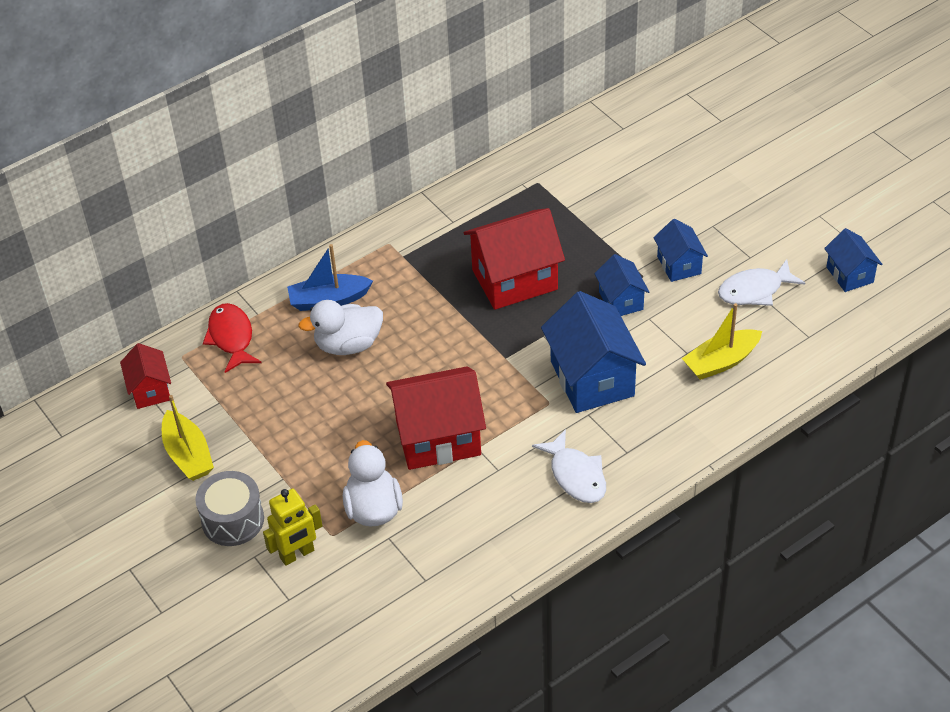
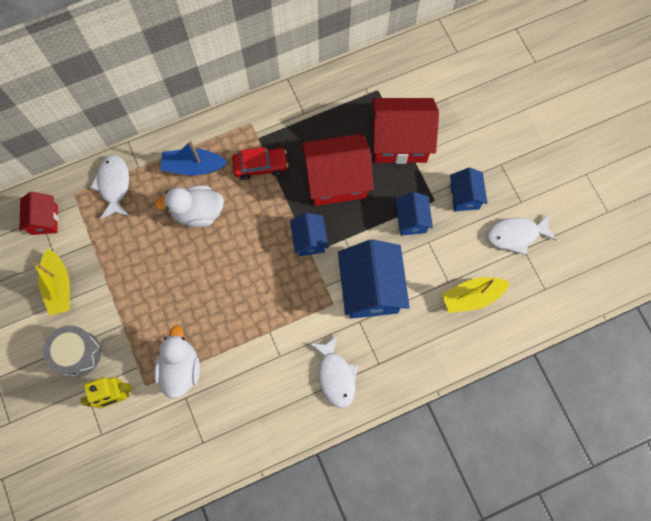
camera: 10 degrees right, 25 degrees up
red fish [203,303,261,373] -> white fish [90,155,129,219]
red house [386,366,486,470] -> red house moved to [372,98,439,164]
blue house [824,228,883,292] -> blue house moved to [290,213,328,256]
none -> red car [232,147,288,180]

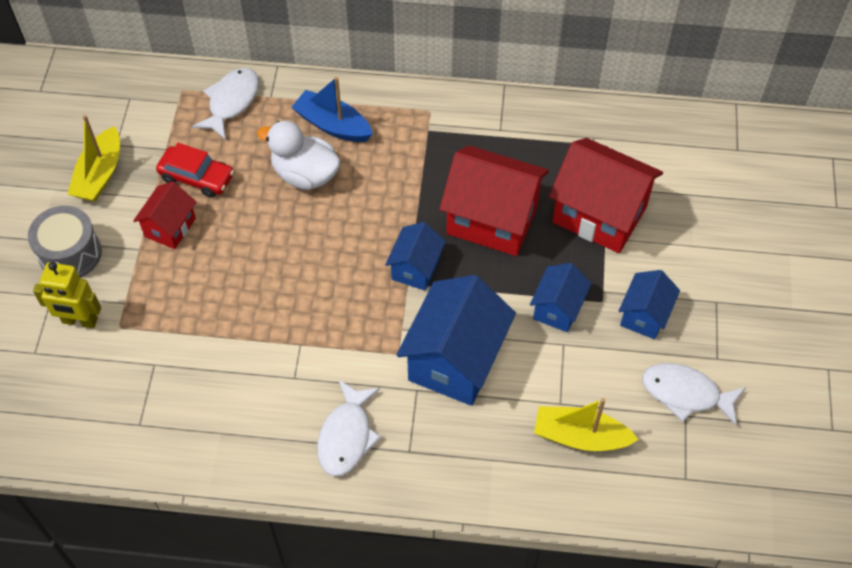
camera: 30 degrees right, 15 degrees down
red house [19,192,58,235] -> red house moved to [133,181,197,249]
white duck [154,325,200,399] -> none
red car [232,147,288,180] -> red car moved to [156,143,234,198]

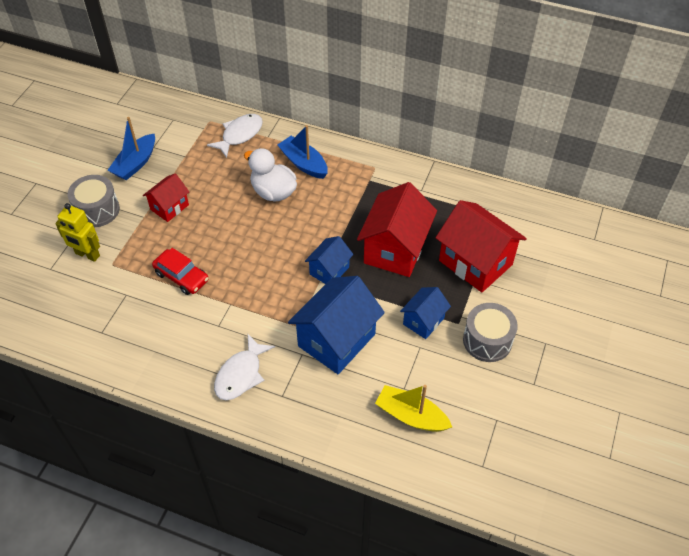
camera: 15 degrees right, 5 degrees down
yellow boat [68,115,120,202] -> blue boat [108,117,155,180]
red car [156,143,234,198] -> red car moved to [152,248,209,295]
red house [439,145,549,256] -> red house turned 75 degrees clockwise [357,182,437,277]
blue house [619,270,680,339] -> grey drum [463,303,518,362]
white fish [642,363,746,426] -> none

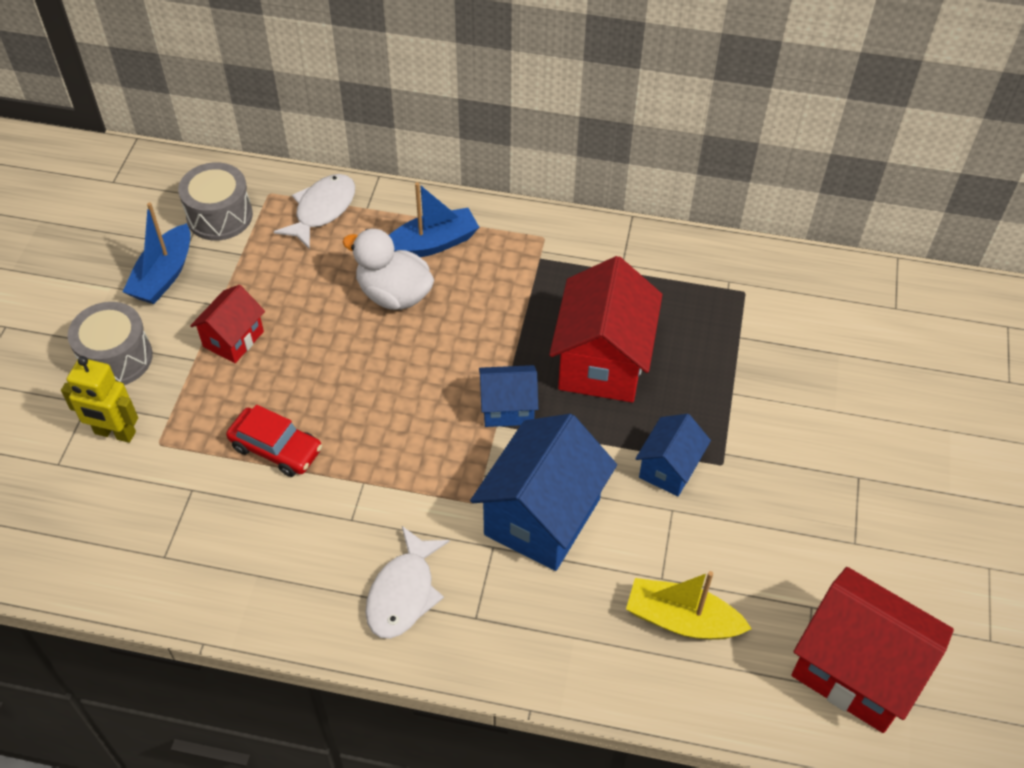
camera: 10 degrees left, 0 degrees up
blue boat [277,125,328,179] -> blue boat turned 120 degrees clockwise [389,182,479,257]
blue house [305,236,354,284] -> blue house turned 60 degrees clockwise [479,365,538,427]
red house [436,200,527,292] -> red house moved to [792,567,954,733]
grey drum [463,303,518,362] -> grey drum moved to [178,162,253,241]

